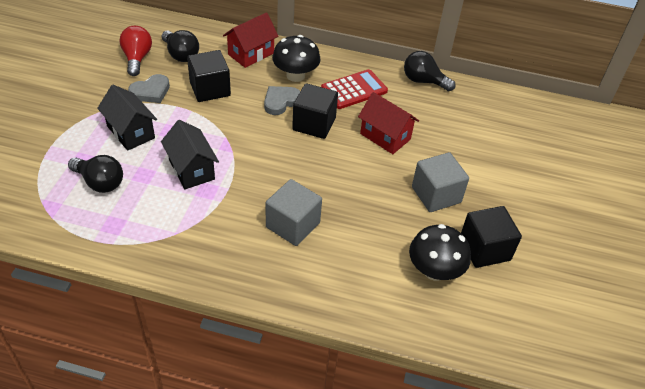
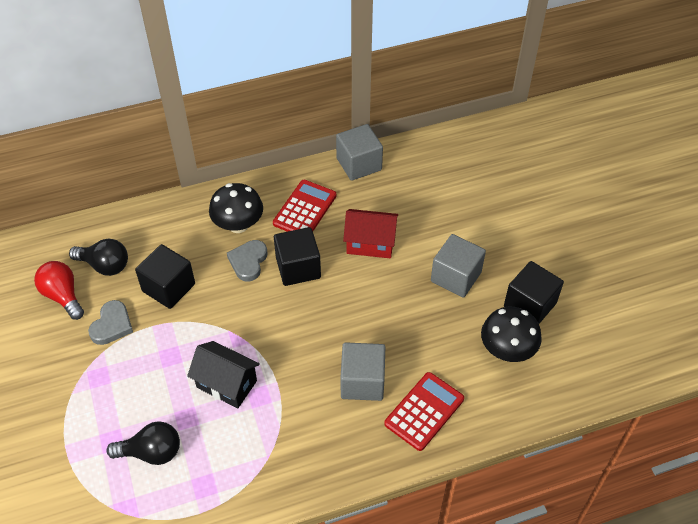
camera: 30 degrees left, 5 degrees up
black house [97,85,157,151] -> none
red house [223,12,278,68] -> none
black light bulb [404,51,456,91] -> grey cube [336,124,383,181]
none -> red calculator [384,372,464,451]

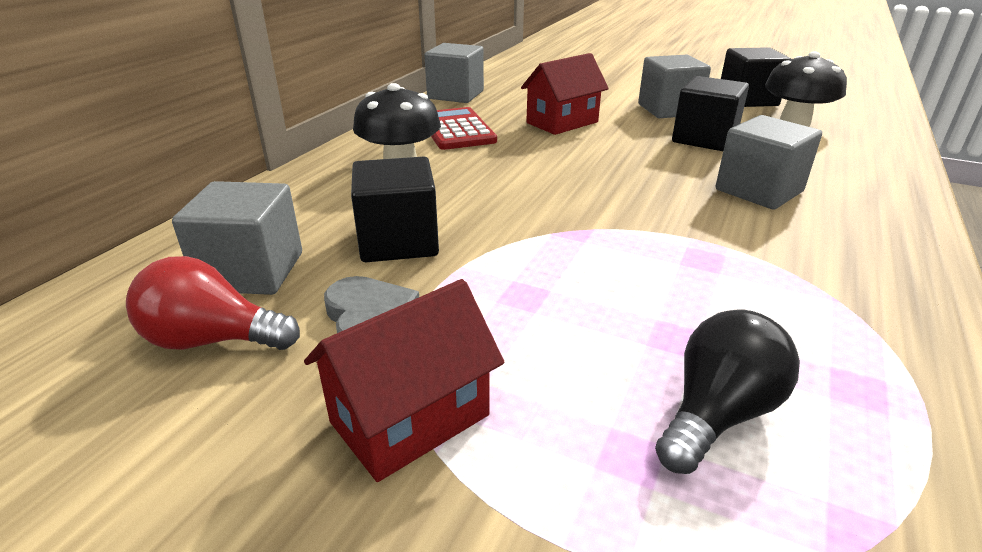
camera: 45 degrees left, 20 degrees down
black light bulb [69,239,128,276] -> grey cube [172,181,302,295]
black house [187,341,260,408] -> none
grey heart [227,240,268,282] -> none
black cube [274,227,321,286] -> black cube moved to [672,76,749,151]
red calculator [384,372,464,451] -> none
none -> red house [304,279,504,482]

